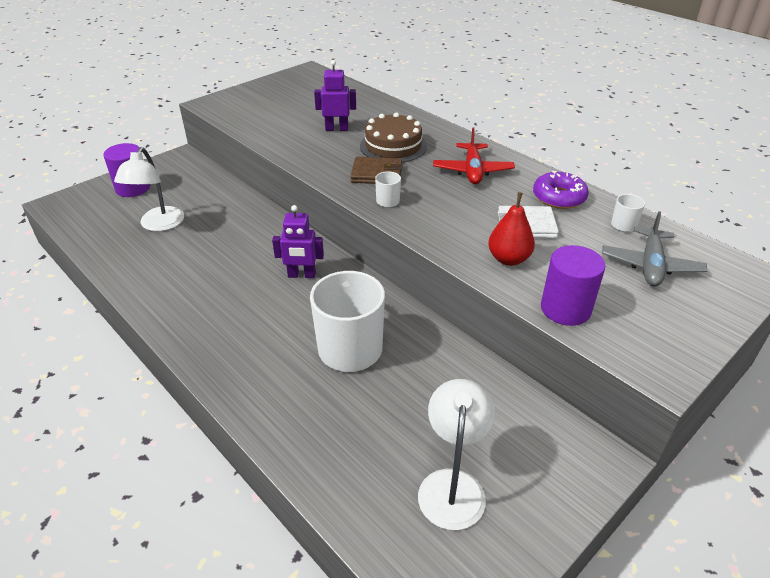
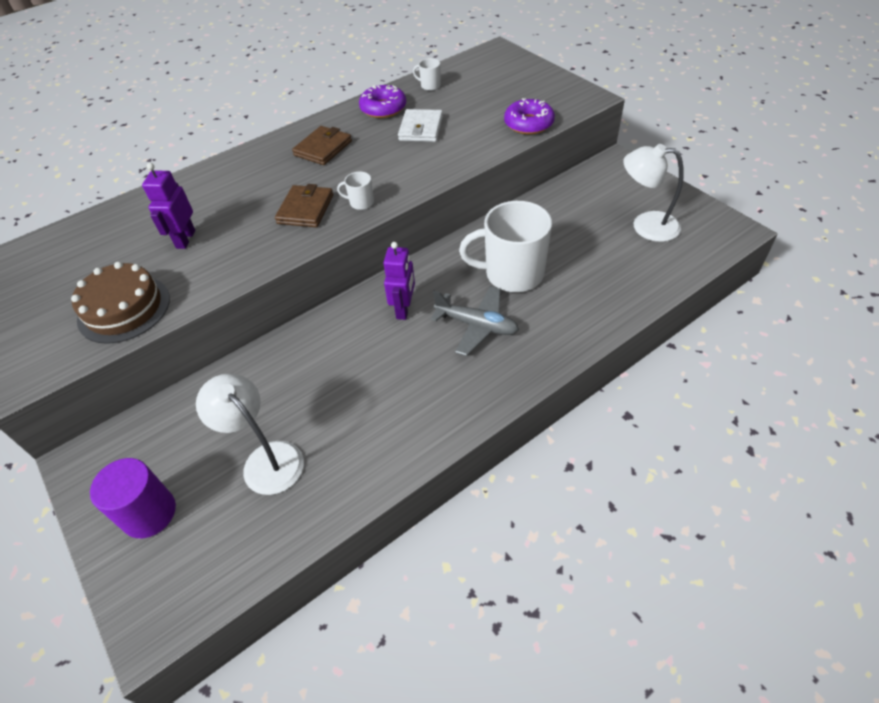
camera: 80 degrees left, 10 degrees up
white lamp [114,147,184,231] -> white lamp turned 150 degrees counterclockwise [196,373,304,495]
brown cake [360,112,427,163] -> brown cake moved to [71,262,170,344]
red plane [433,127,515,184] -> brown wallet [292,126,352,165]
red pear [488,192,535,266] -> none
purple cylinder [541,245,605,326] -> purple donut [504,98,555,134]
grey plane [602,211,707,286] -> grey plane moved to [430,286,519,356]

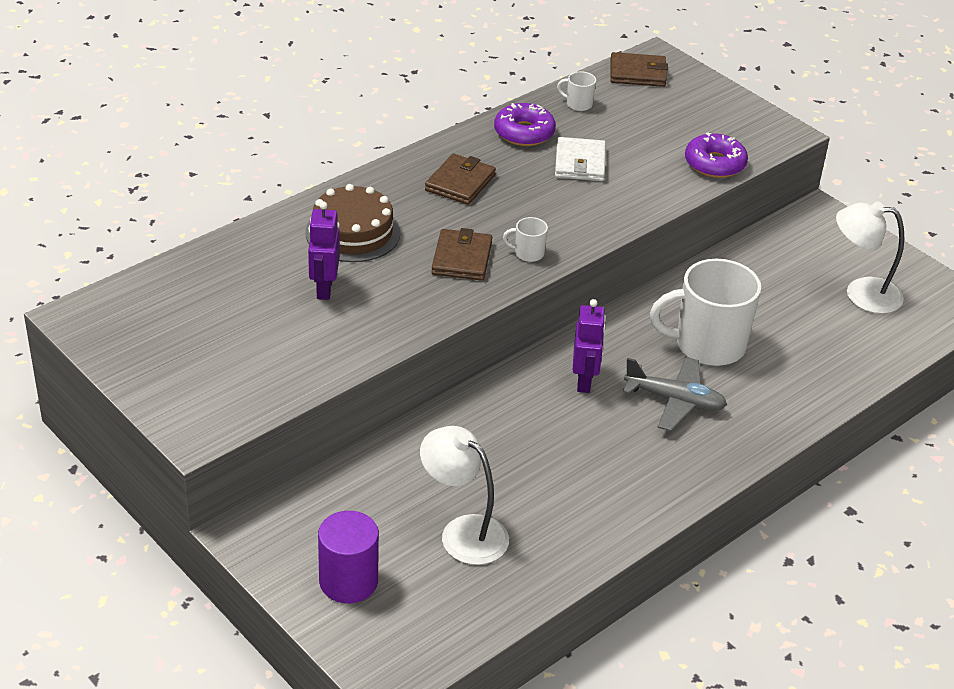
camera: 10 degrees left, 10 degrees down
brown cake [71,262,170,344] -> brown cake moved to [305,184,401,262]
none -> brown wallet [611,52,668,87]

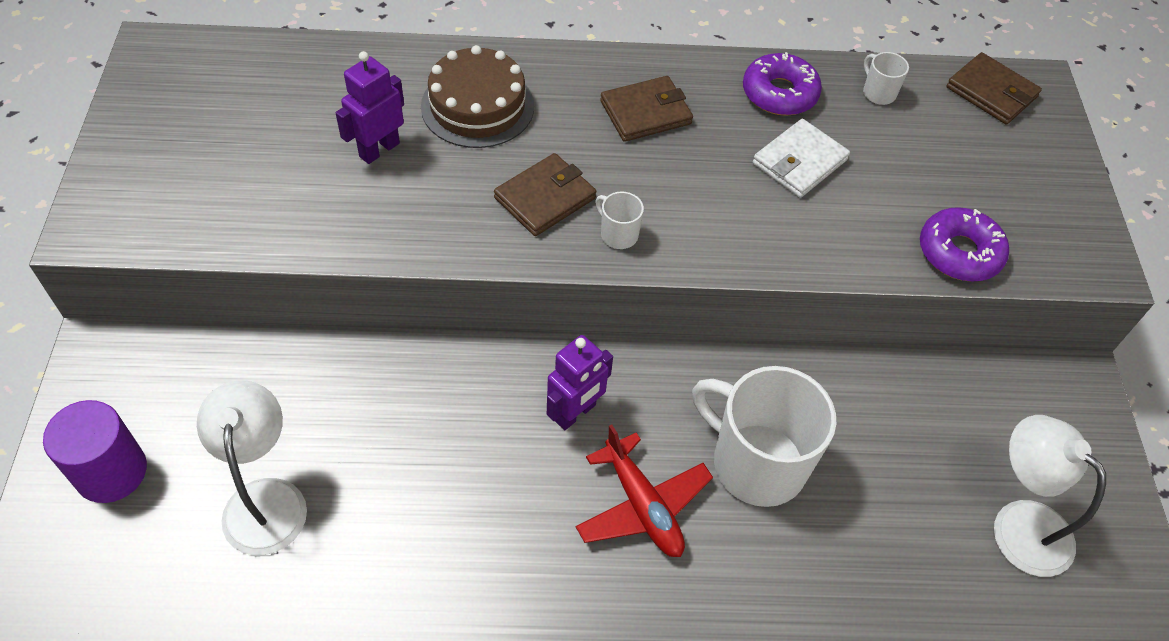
camera: 40 degrees right, 15 degrees up
grey plane [623,357,727,431] -> red plane [576,425,713,557]

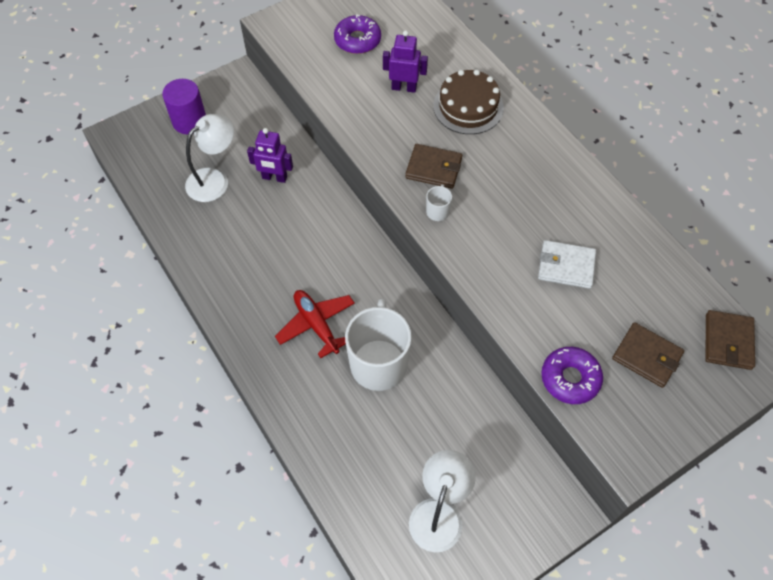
camera: 60 degrees right, 5 degrees up
purple robot [547,335,613,430] -> purple robot moved to [247,128,293,183]
red plane [576,425,713,557] -> red plane turned 120 degrees clockwise [275,290,355,358]
brown wallet [600,76,693,142] -> brown wallet moved to [612,322,684,388]
purple donut [743,52,822,116] -> purple donut moved to [334,14,381,54]
white mug [863,52,909,105] -> none

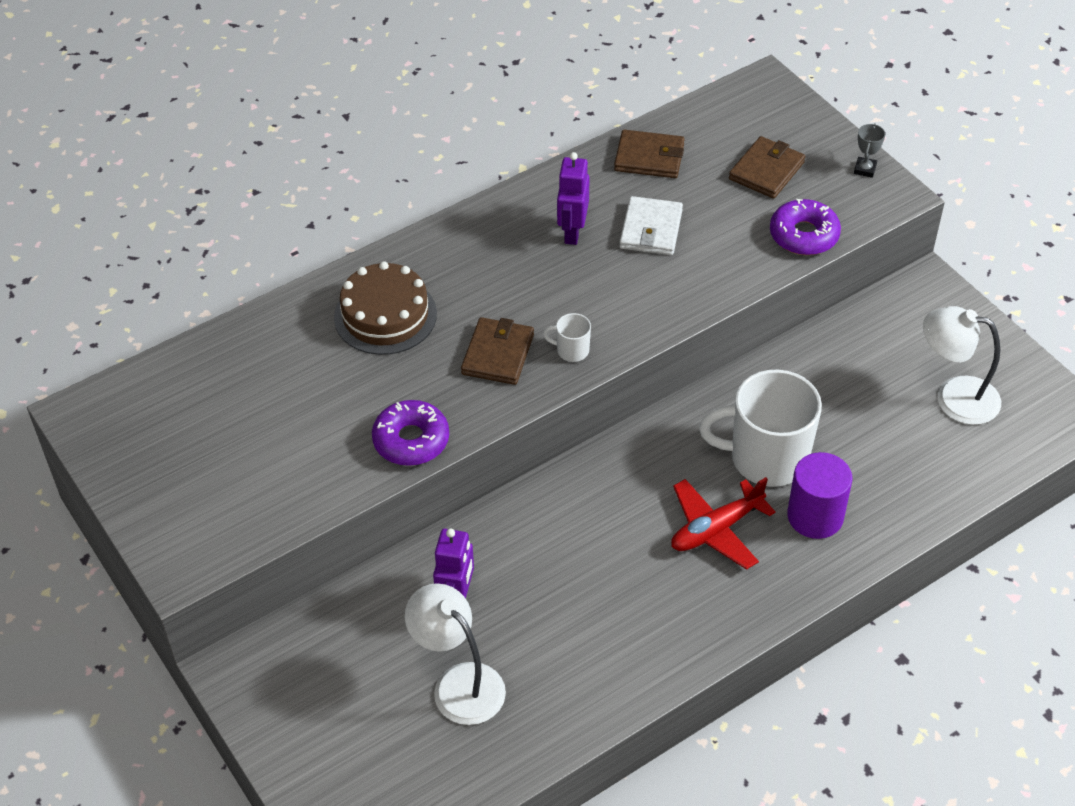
camera: 90 degrees left, 10 degrees down
purple cylinder [162,79,206,134] -> purple cylinder moved to [787,452,852,539]
purple donut [334,14,381,54] -> purple donut moved to [372,400,449,466]
purple robot [383,30,428,93] -> purple robot moved to [557,152,590,245]
brown wallet [705,310,755,370] -> brown wallet moved to [614,130,685,178]
none -> grey trophy [854,123,885,178]

